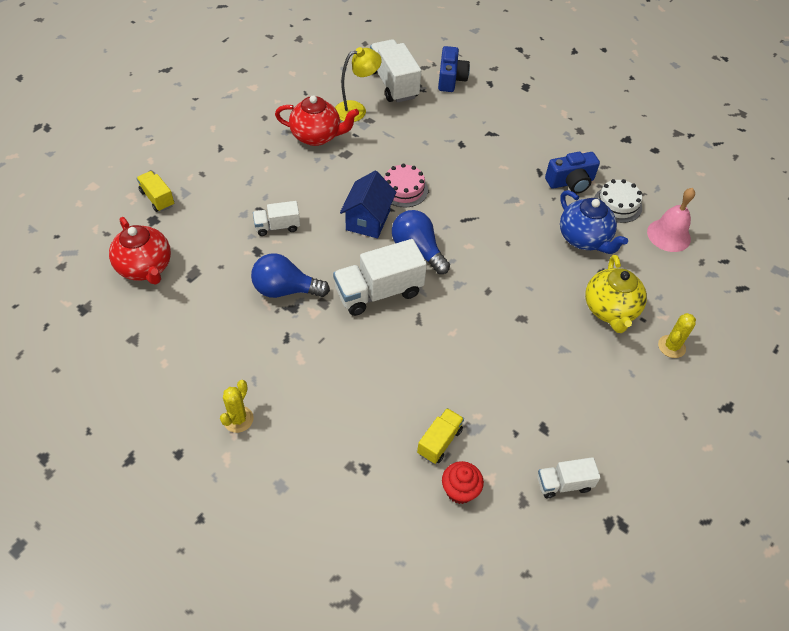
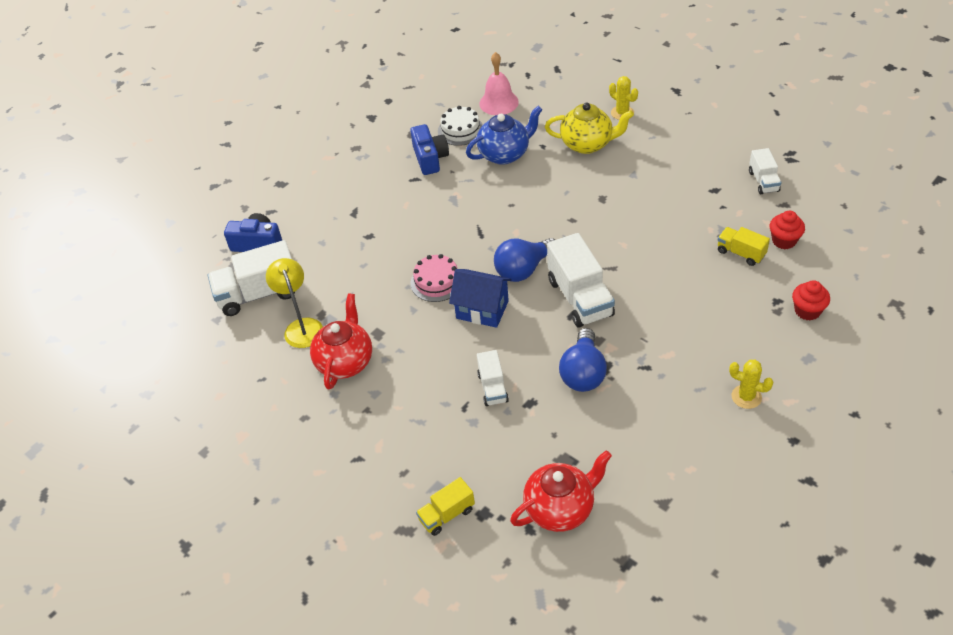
camera: 80 degrees left, 5 degrees down
none -> red cupcake [792,280,830,321]

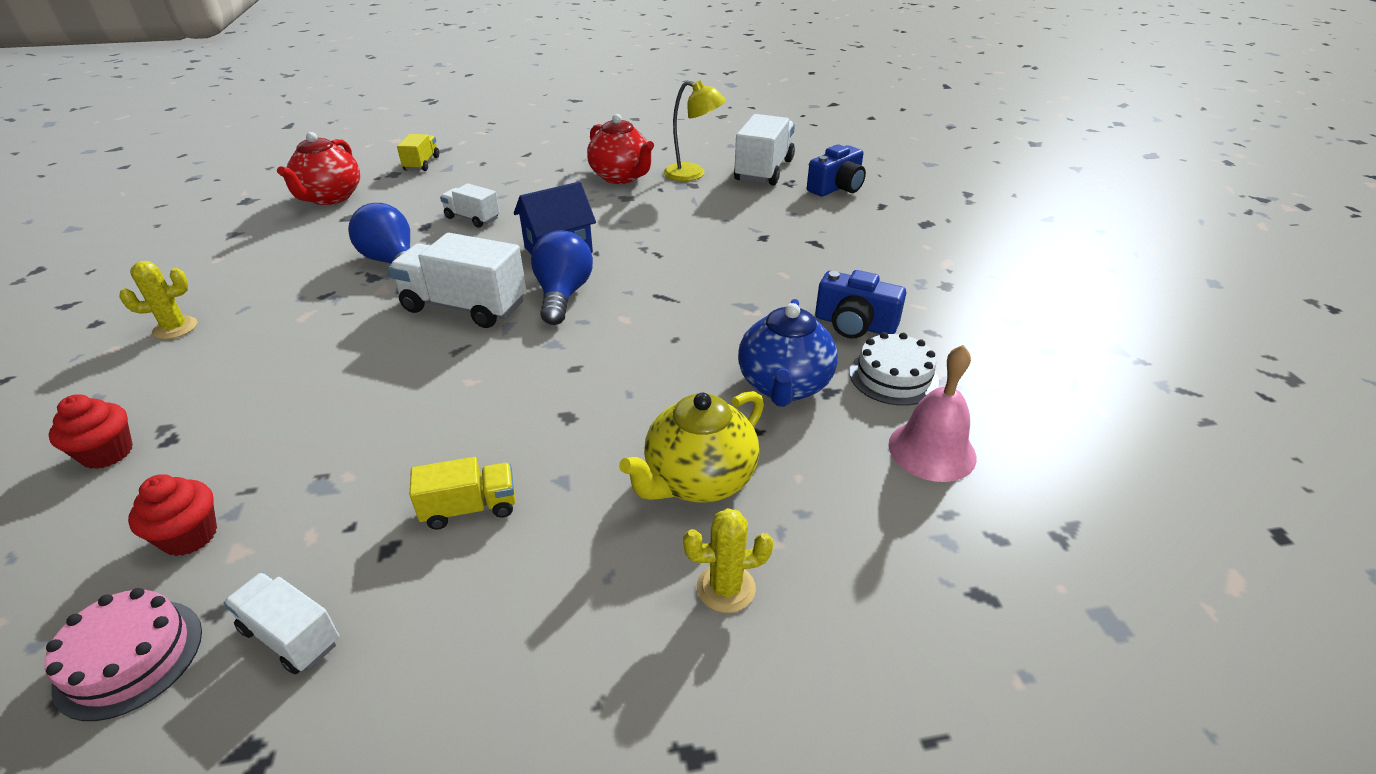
camera: 125 degrees right, 10 degrees down
pink cake [410,254,458,302] -> pink cake moved to [45,588,202,721]
yellow truck [717,227,770,266] -> yellow truck moved to [409,457,515,530]

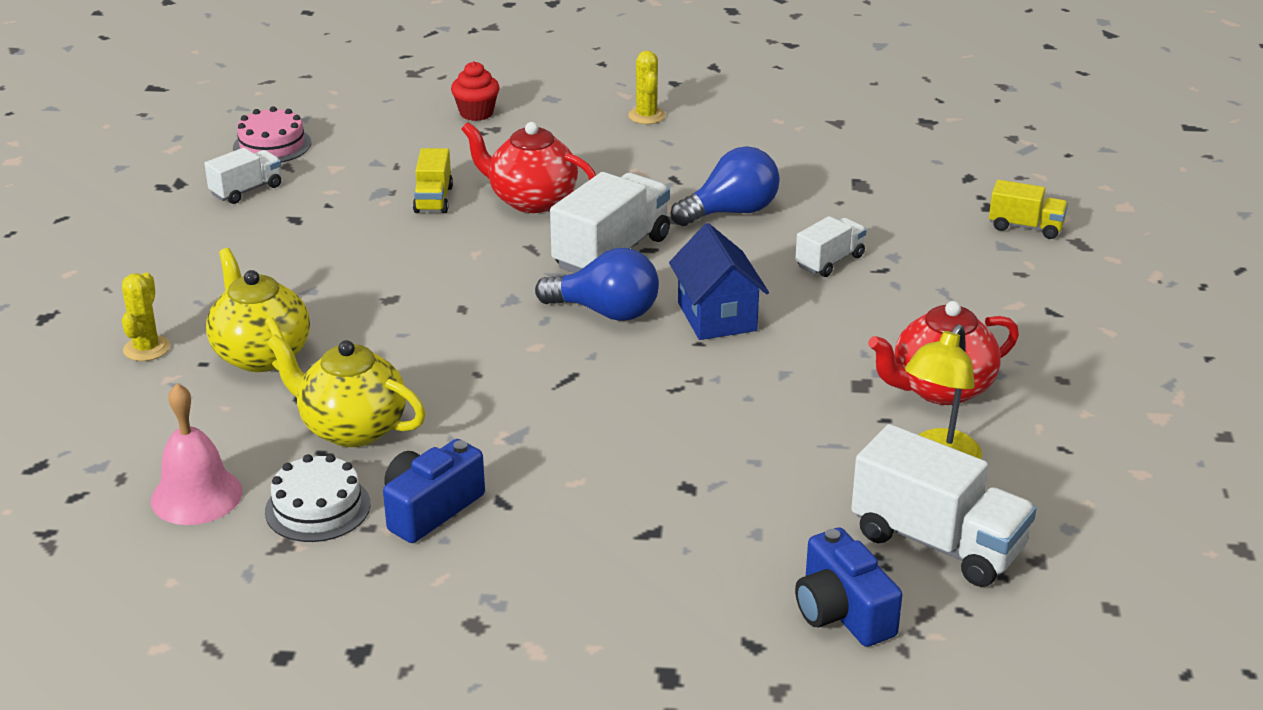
camera: 105 degrees right, 5 degrees down
red cupcake [128,474,217,556] -> none
red teapot [277,132,360,205] -> red teapot moved to [461,122,596,213]
yellow truck [409,457,515,530] -> yellow truck moved to [413,148,453,213]
blue teapot [738,299,838,407] -> yellow teapot [267,334,426,447]

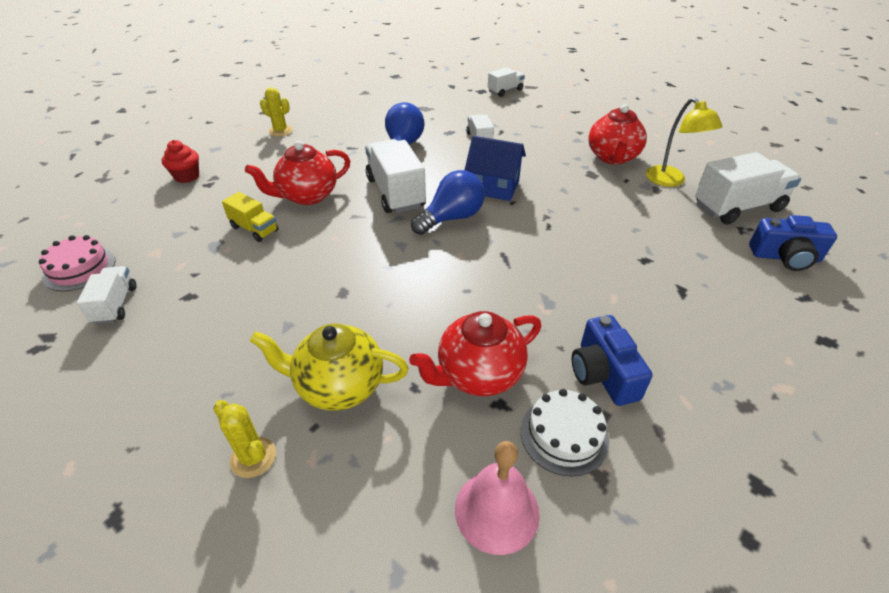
camera: 55 degrees left, 10 degrees up
yellow teapot [267,334,426,447] -> red teapot [409,311,541,396]
yellow truck [989,180,1068,239] -> white truck [488,67,525,97]

